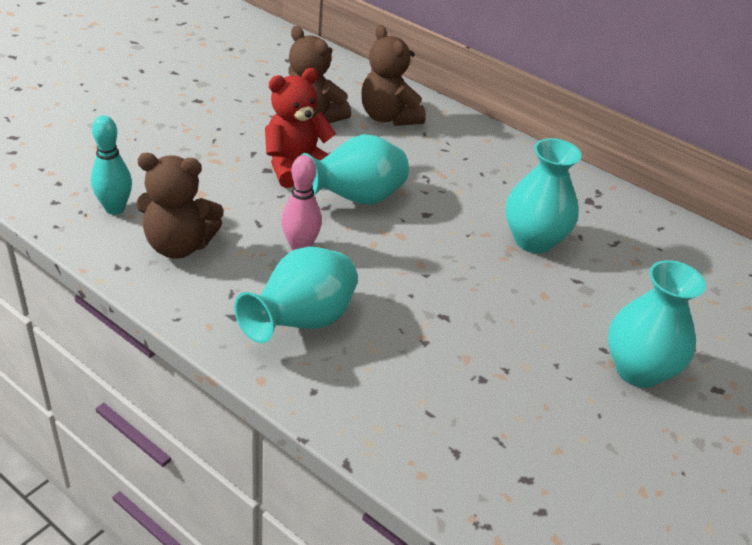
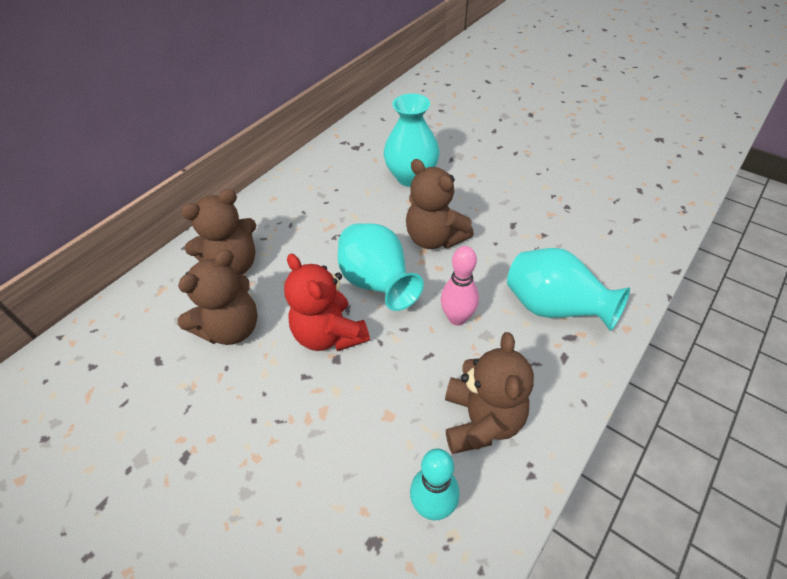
camera: 85 degrees left, 10 degrees up
turquoise vase [608,260,706,388] -> none
none -> brown teddy bear [406,159,474,249]

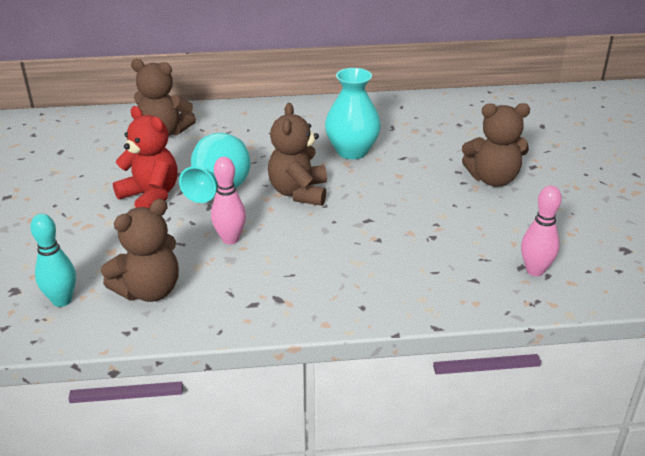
camera: 45 degrees right, 15 degrees down
brown teddy bear [178,249,258,345] -> brown teddy bear moved to [462,103,530,187]
red teddy bear [284,254,370,351] -> red teddy bear turned 120 degrees clockwise [113,106,177,208]
turquoise vase [507,248,630,331] -> none
none -> pink bowling pin [521,186,562,276]

